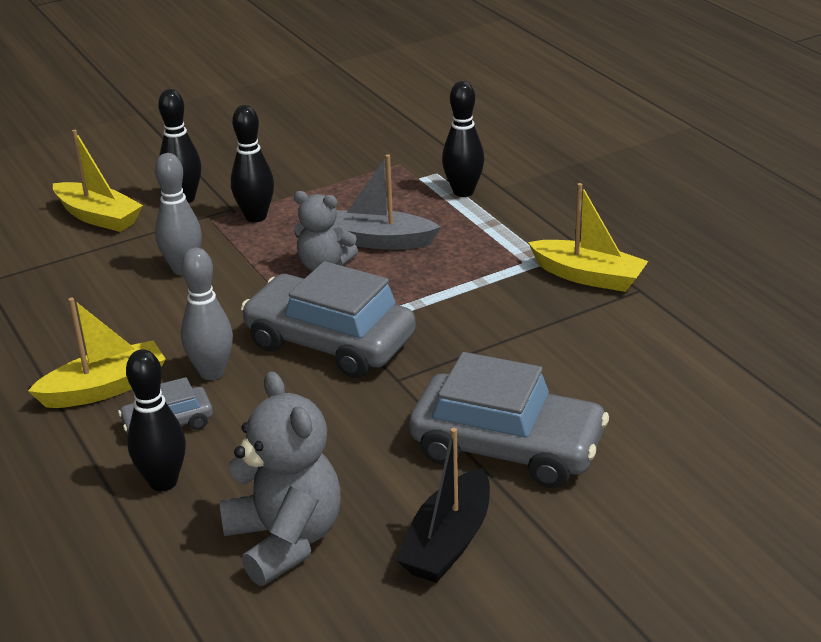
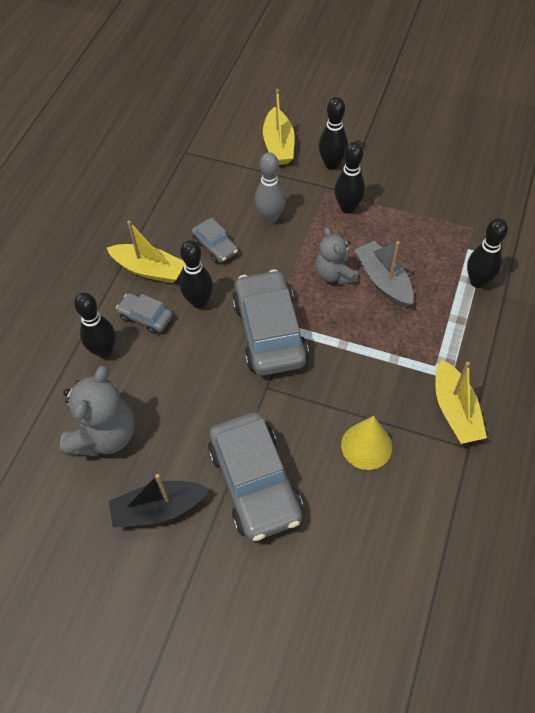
camera: 50 degrees right, 25 degrees up
grey bowling pin [181,248,233,380] -> black bowling pin [180,240,213,309]
none -> grey car [192,218,238,263]
none -> yellow cone [341,416,392,470]

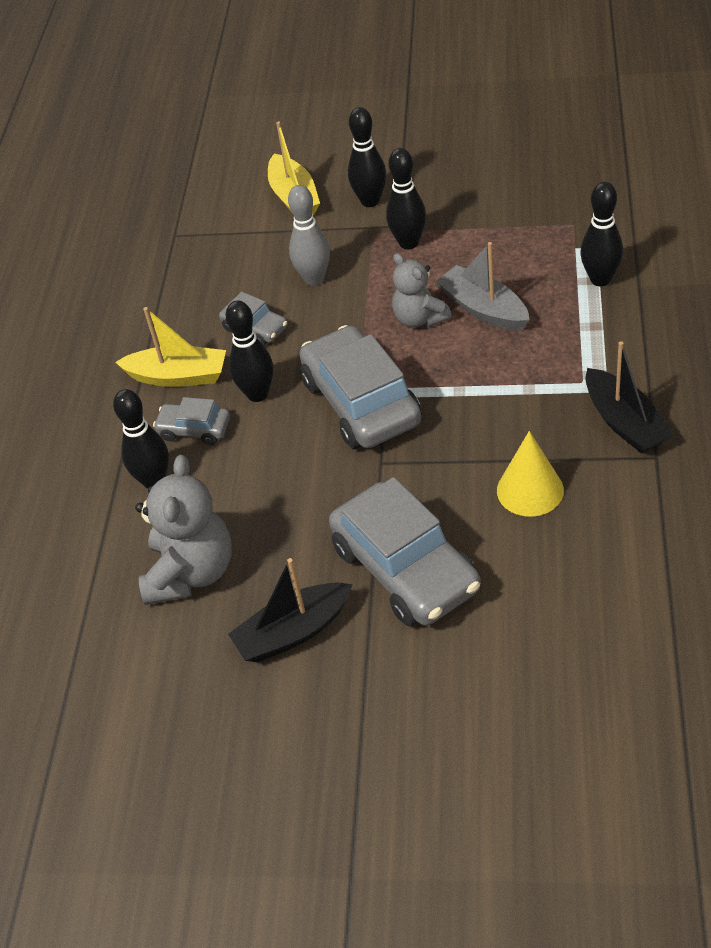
camera: 10 degrees left, 10 degrees down
yellow boat [435,359,487,444] -> black boat [585,341,674,454]

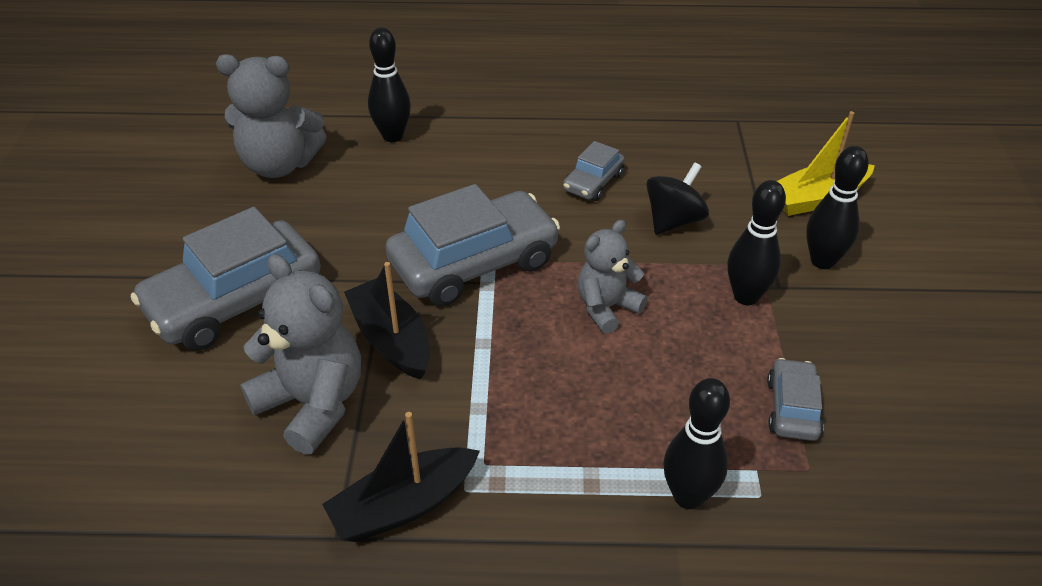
camera: 80 degrees right, 5 degrees down
yellow boat [115,307,226,387] -> none
grey car [153,397,230,445] -> grey car moved to [767,358,824,441]
black bowling pin [226,301,273,402] -> none
black boat [228,558,353,663] -> black boat moved to [344,262,430,380]
grey bowling pin [288,185,330,286] -> black spinning top [646,162,709,235]
grey boat [436,242,530,331] -> none
yellow cone [497,431,564,517] -> grey teddy bear [240,254,361,455]

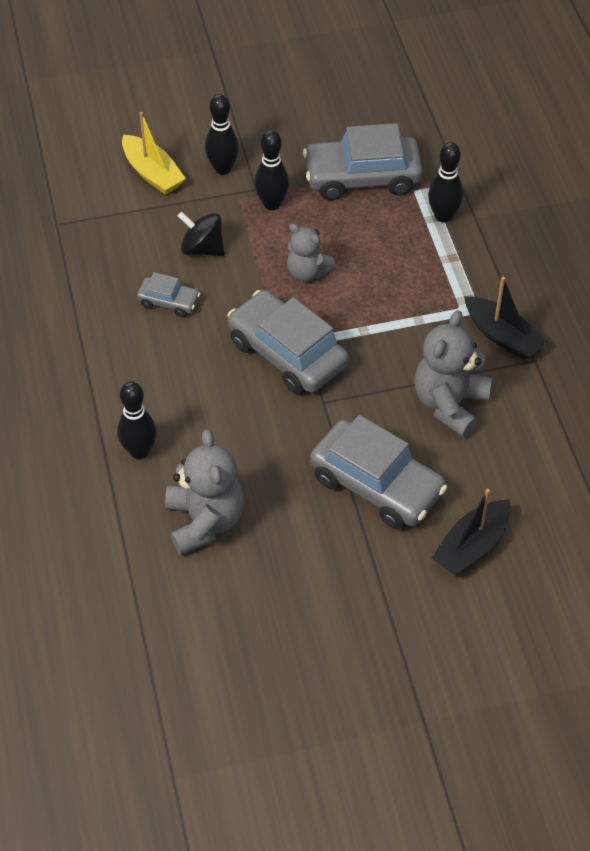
camera: 105 degrees left, 10 degrees up
black boat [344,262,430,380] -> black boat moved to [431,489,510,575]
grey car [767,358,824,441] -> grey car [303,123,423,201], size x2.03

